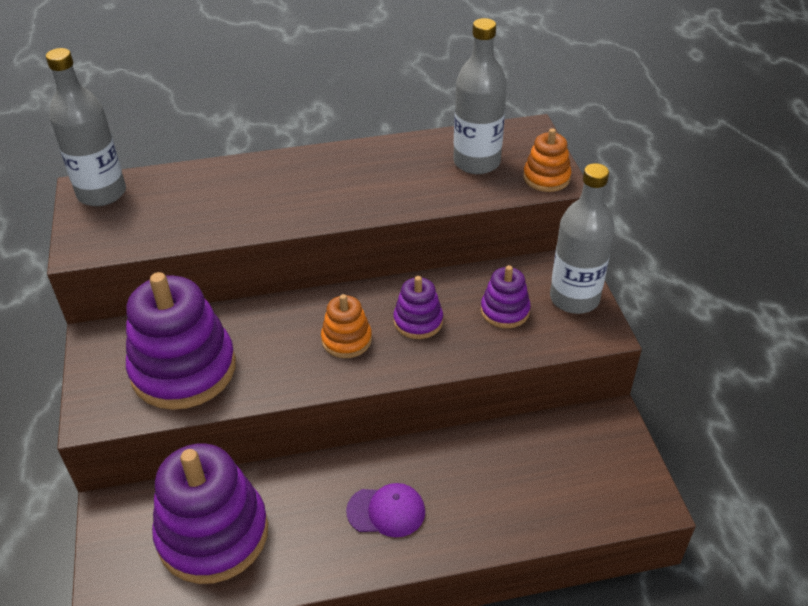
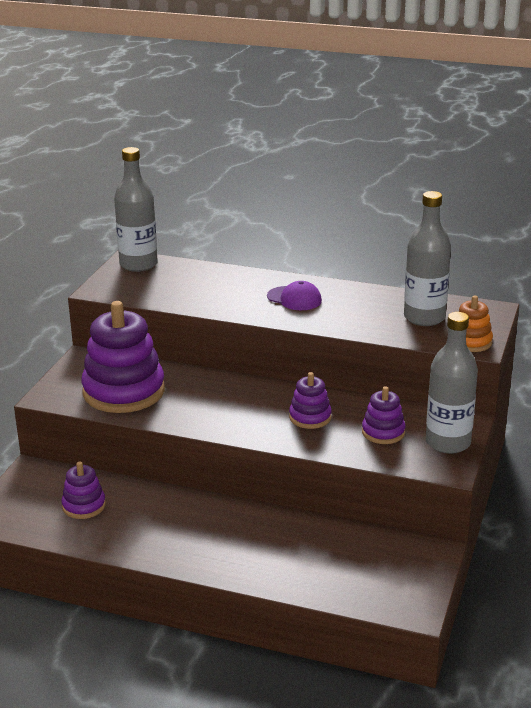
camera: 30 degrees right, 15 degrees down
purple stacking toy [152,443,268,584] -> purple stacking toy [62,462,106,519], size x0.50
orange stacking toy [321,294,372,358] -> none
purple cap [346,483,425,537] -> purple cap moved to [267,281,322,310]

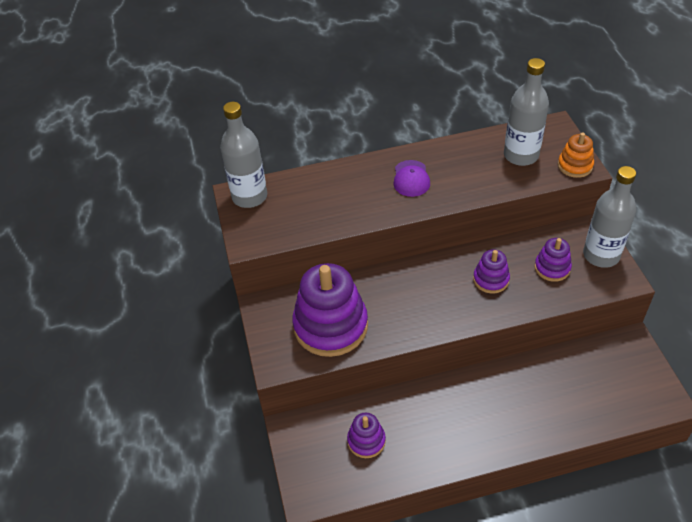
camera: 30 degrees left, 20 degrees up
purple cap [267,281,322,310] -> purple cap turned 90 degrees clockwise [393,160,430,197]

